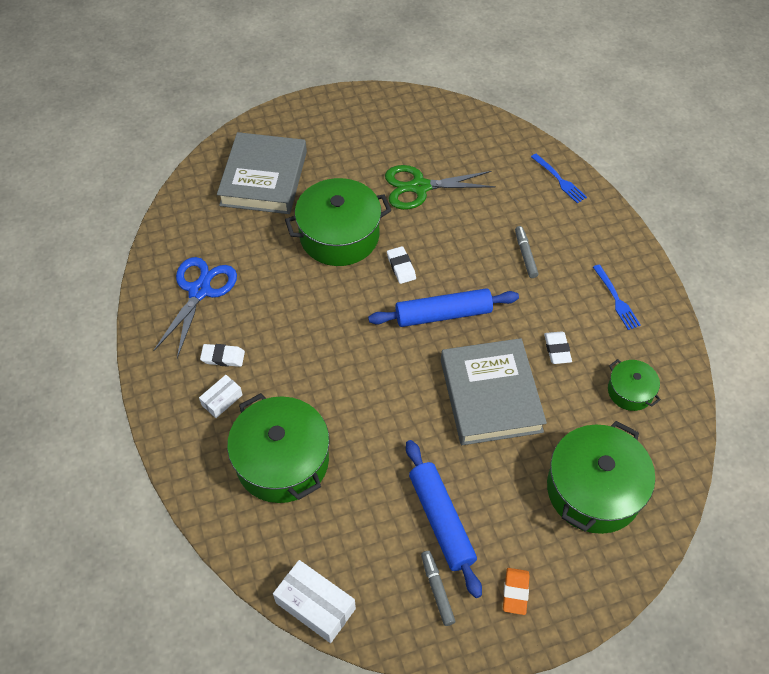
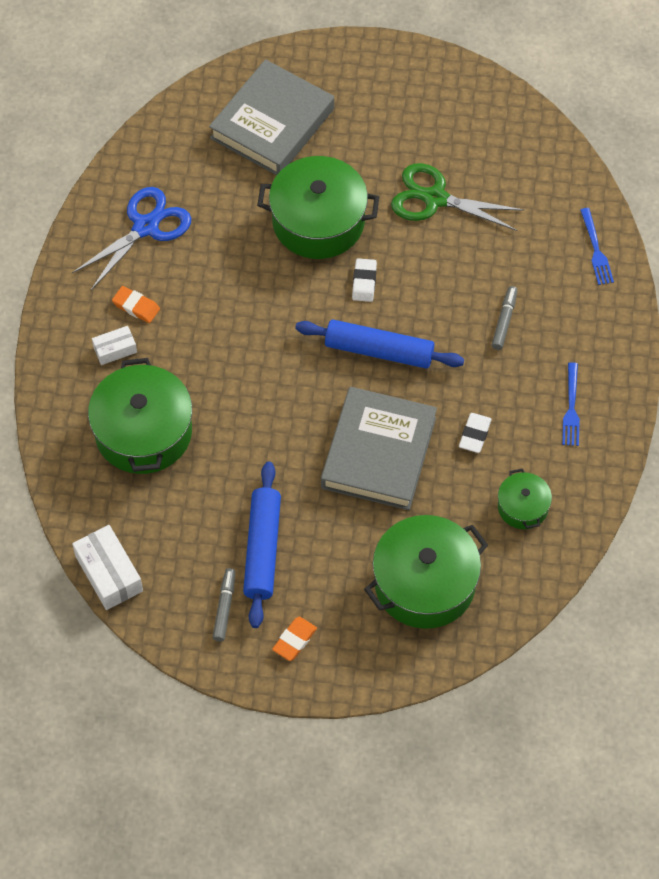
camera: 25 degrees right, 5 degrees up
white eraser [200,344,245,367] -> orange eraser [112,286,160,323]

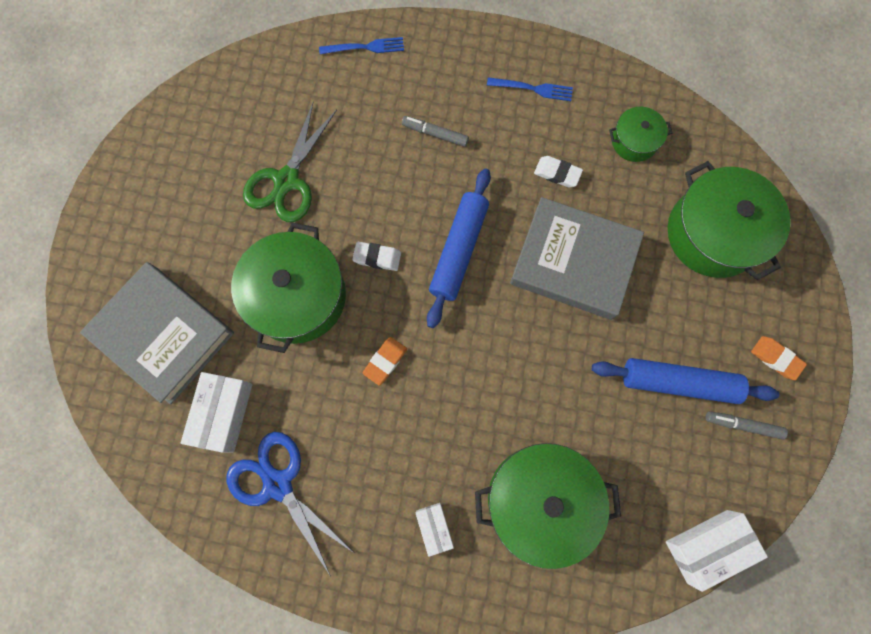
camera: 85 degrees left, 15 degrees up
orange eraser [112,286,160,323] -> orange eraser moved to [362,337,407,385]
none -> white box [181,372,252,453]

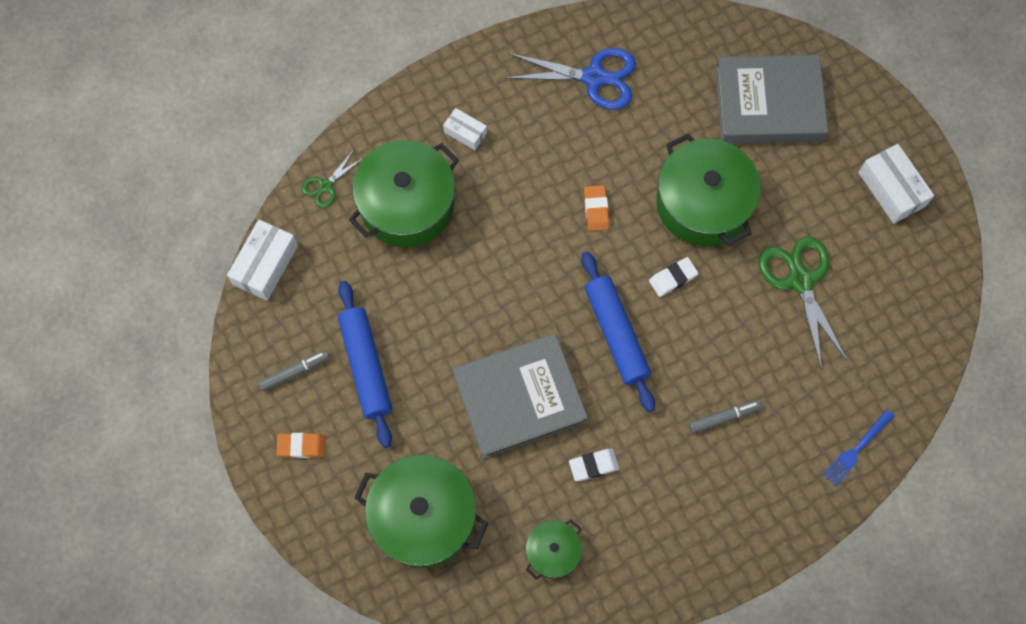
camera: 140 degrees right, 5 degrees down
white box [181,372,252,453] -> white box moved to [858,144,934,224]
blue fork [487,77,573,101] -> none
blue rolling pin [592,358,780,404] -> blue rolling pin turned 75 degrees counterclockwise [338,281,392,448]
none -> green scissors [302,151,363,208]

